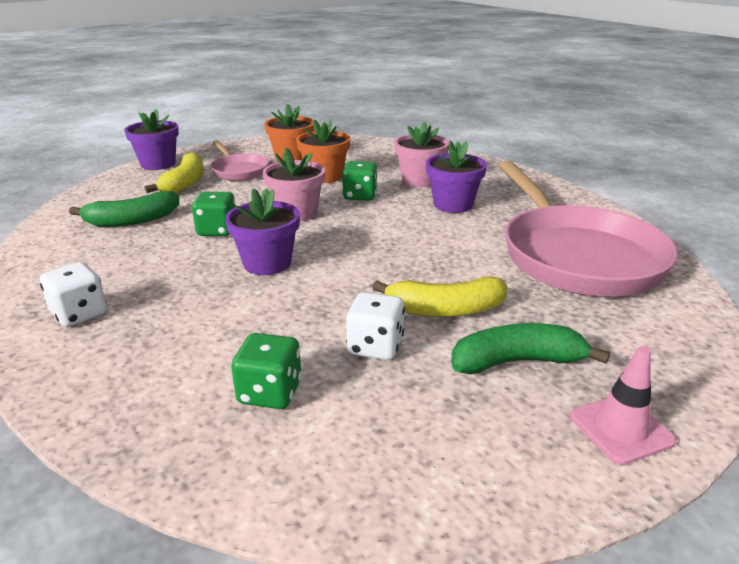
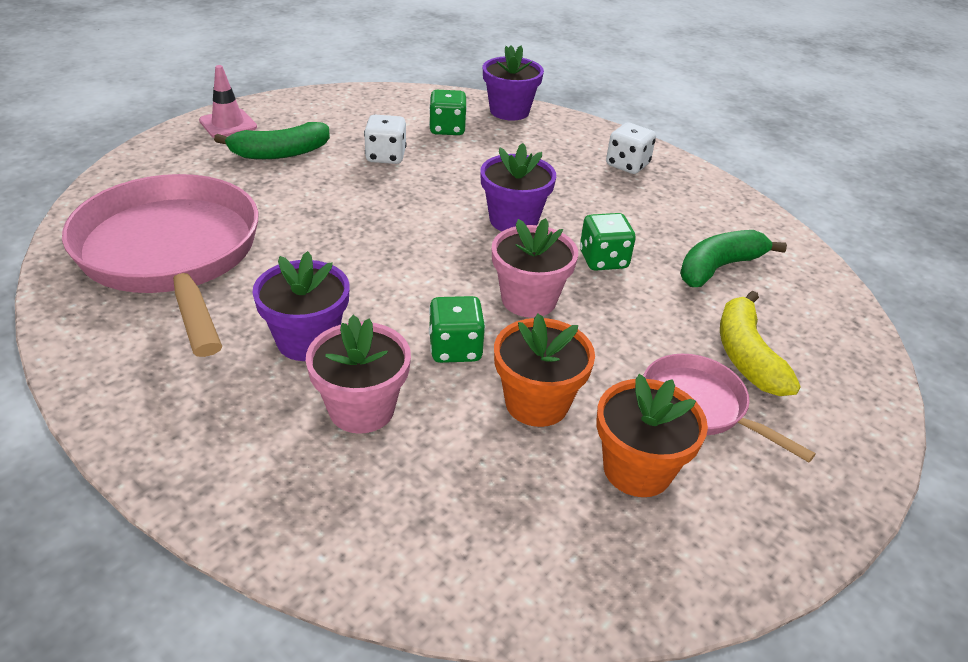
camera: 165 degrees right, 10 degrees up
purple flower pot [124,109,179,170] -> purple flower pot moved to [483,45,544,121]
yellow banana [372,276,508,317] -> none

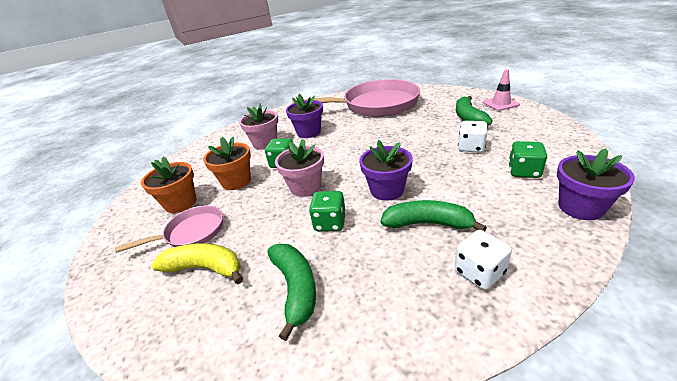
camera: 115 degrees right, 5 degrees down
none -> green banana [381,200,487,231]

